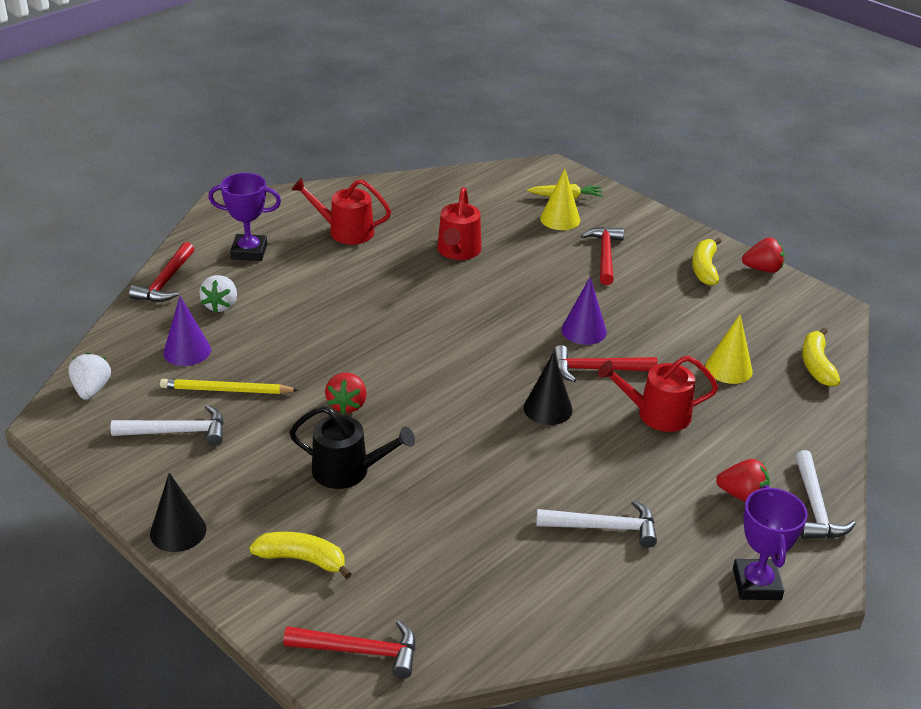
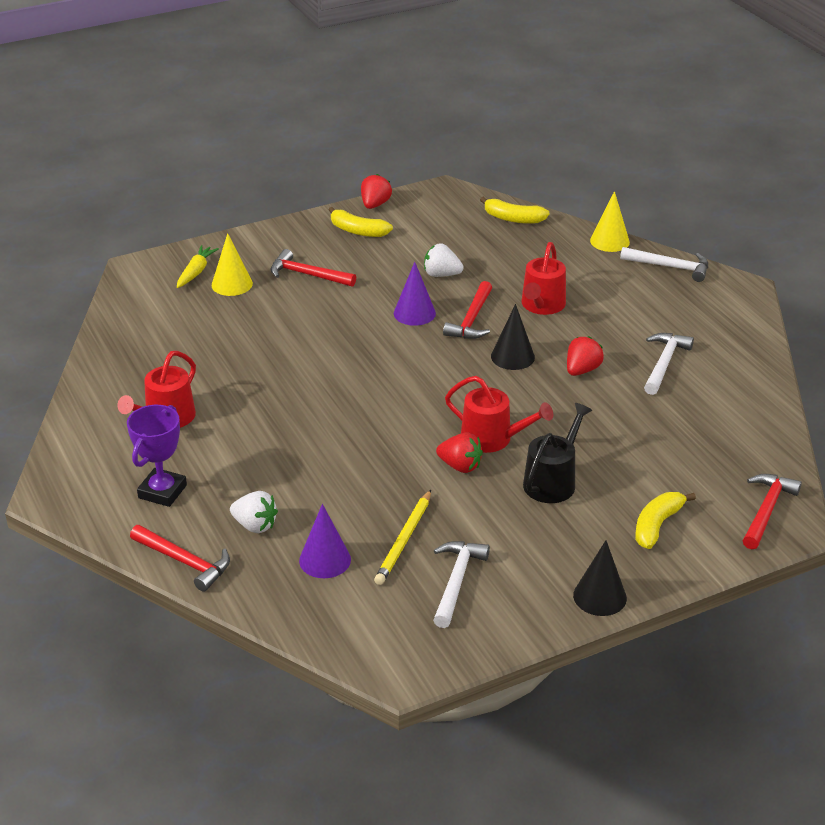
camera: 70 degrees left, 0 degrees up
white strawberry [68,353,111,400] -> white strawberry moved to [424,243,464,277]
red watering can [437,187,481,260] -> red watering can moved to [445,376,553,453]
yellow cone [705,315,753,384] -> yellow cone moved to [590,191,630,252]
red strawberry [716,459,770,502] -> red strawberry moved to [567,336,604,376]
purple trophy [733,485,808,600] -> none

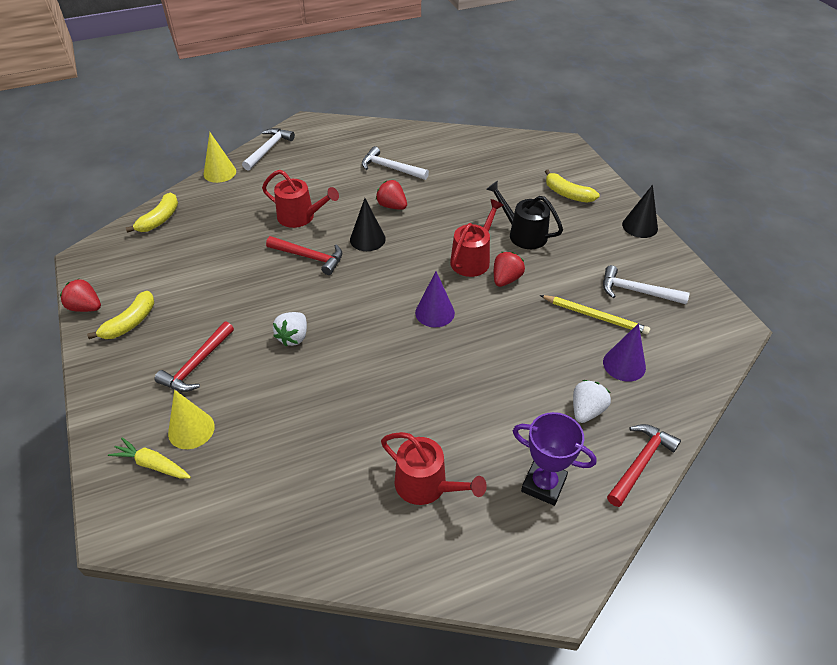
camera: 85 degrees left, 10 degrees up
purple cone [394,262,436,326] -> purple cone moved to [415,271,455,327]
white strawberry [424,243,464,277] -> white strawberry moved to [273,312,307,346]
red hammer [743,474,802,549] -> none

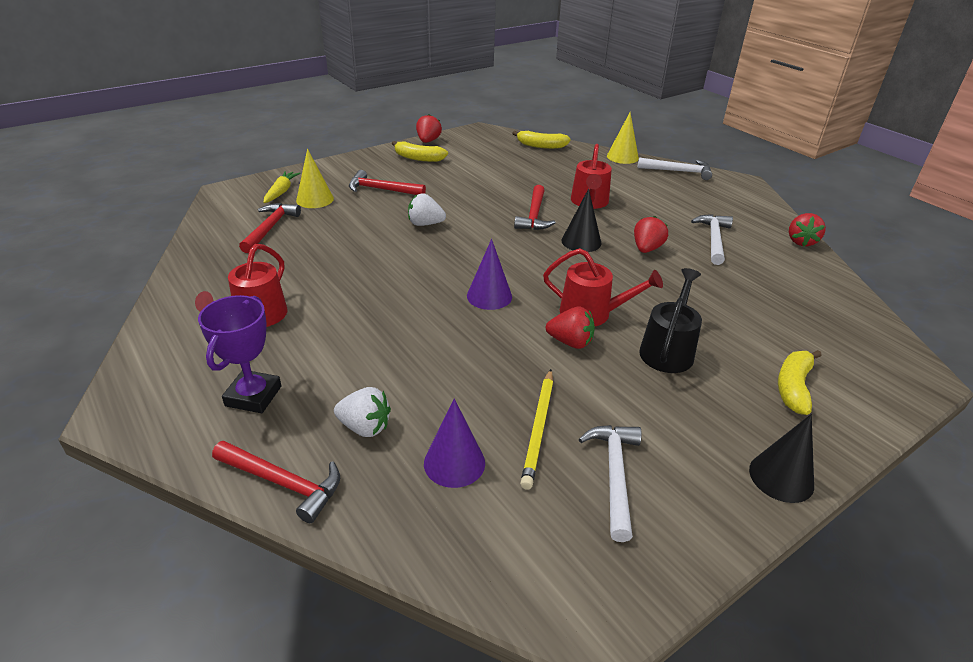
camera: 75 degrees right, 10 degrees down
none -> red hammer [239,203,301,253]
none -> red strawberry [789,213,826,246]

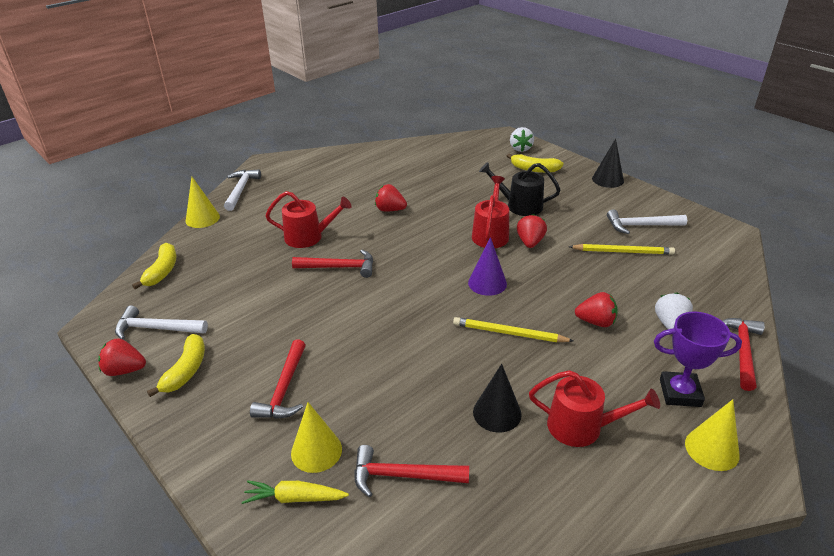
camera: 95 degrees left, 0 degrees up
white strawberry [408,193,446,226] -> white strawberry moved to [510,127,534,152]
purple cone [424,399,485,488] -> none
black cone [562,189,601,252] -> black cone moved to [473,364,522,432]
white hammer [691,214,733,265] -> white hammer moved to [115,305,208,340]
red strawberry [789,213,826,246] -> red strawberry moved to [575,292,618,327]
none -> yellow pencil [453,317,574,342]
none -> yellow cone [685,399,740,471]

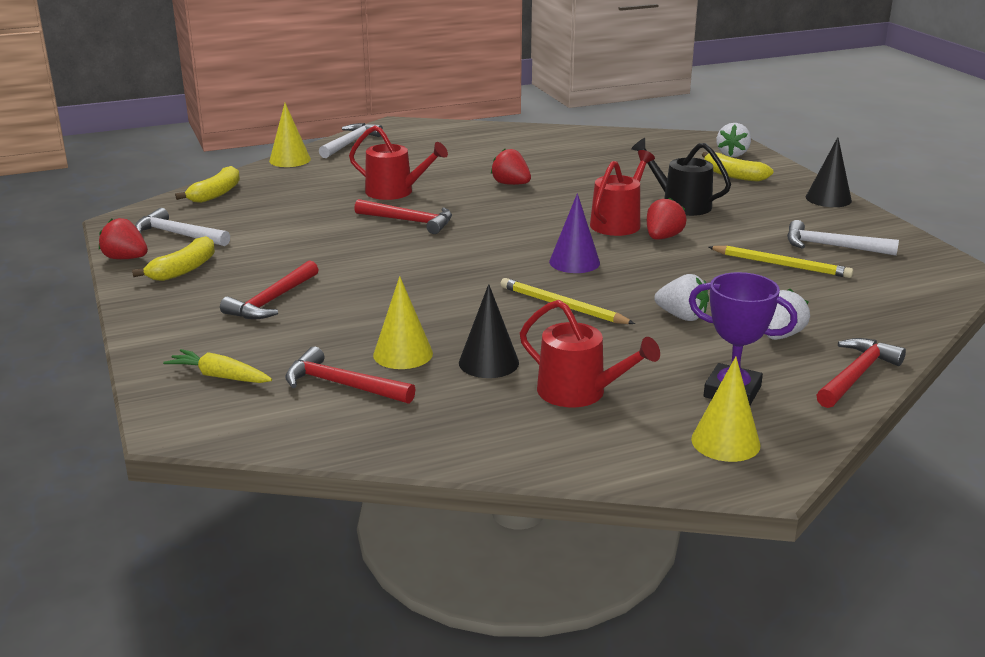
camera: 20 degrees right, 10 degrees down
yellow cone [291,402,342,473] -> yellow cone moved to [373,276,433,369]
red strawberry [575,292,618,327] -> white strawberry [654,274,709,321]

